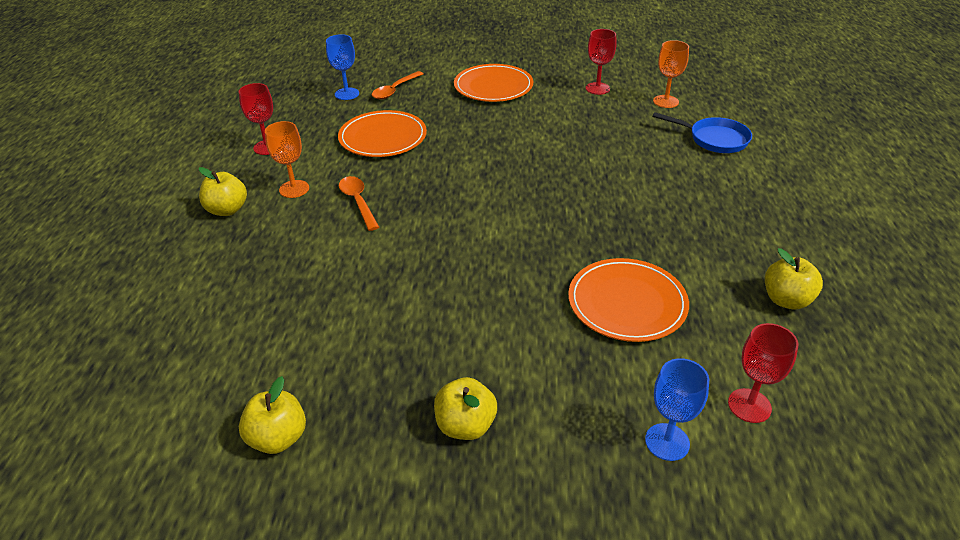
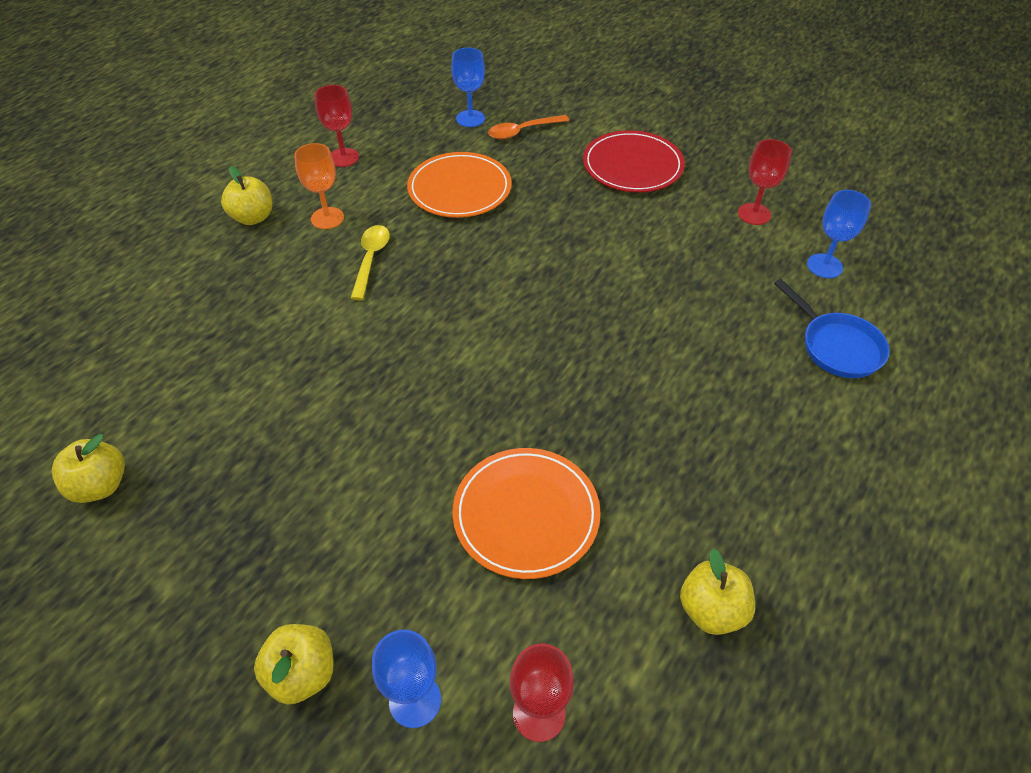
camera: 30 degrees right, 10 degrees up
orange spoon [339,176,379,231] -> yellow spoon [351,225,390,300]
yellow apple [434,377,497,440] -> yellow apple moved to [254,624,334,704]
orange plate [454,64,533,102] -> red plate [583,130,685,192]
orange goblet [653,40,689,108] -> blue goblet [807,190,871,278]

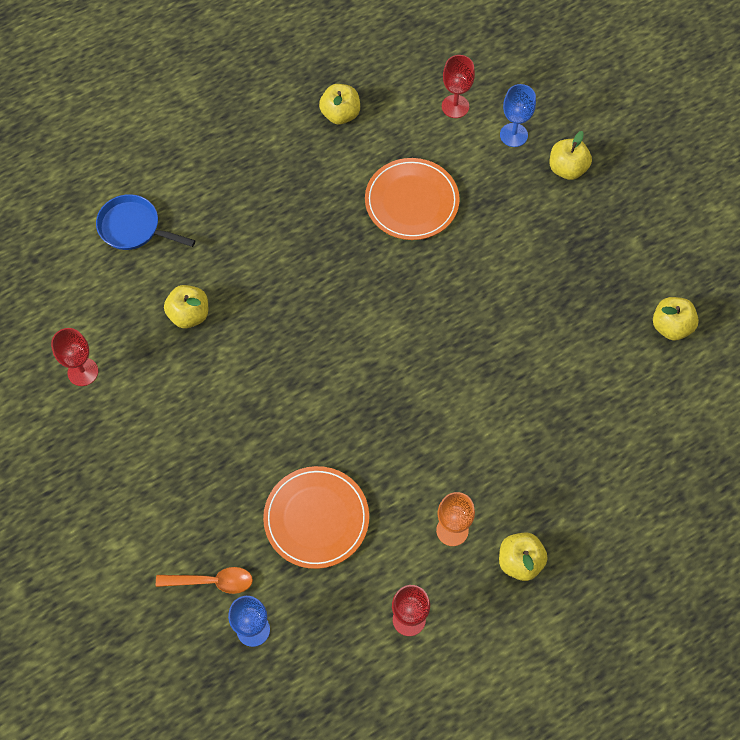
camera: 155 degrees left, 15 degrees up
yellow spoon [351,225,390,300] -> none
red plate [583,130,685,192] -> none
blue pan [774,279,890,378] -> blue pan turned 60 degrees counterclockwise [96,194,196,250]
blue goblet [807,190,871,278] -> none
none -> yellow apple [164,285,208,328]

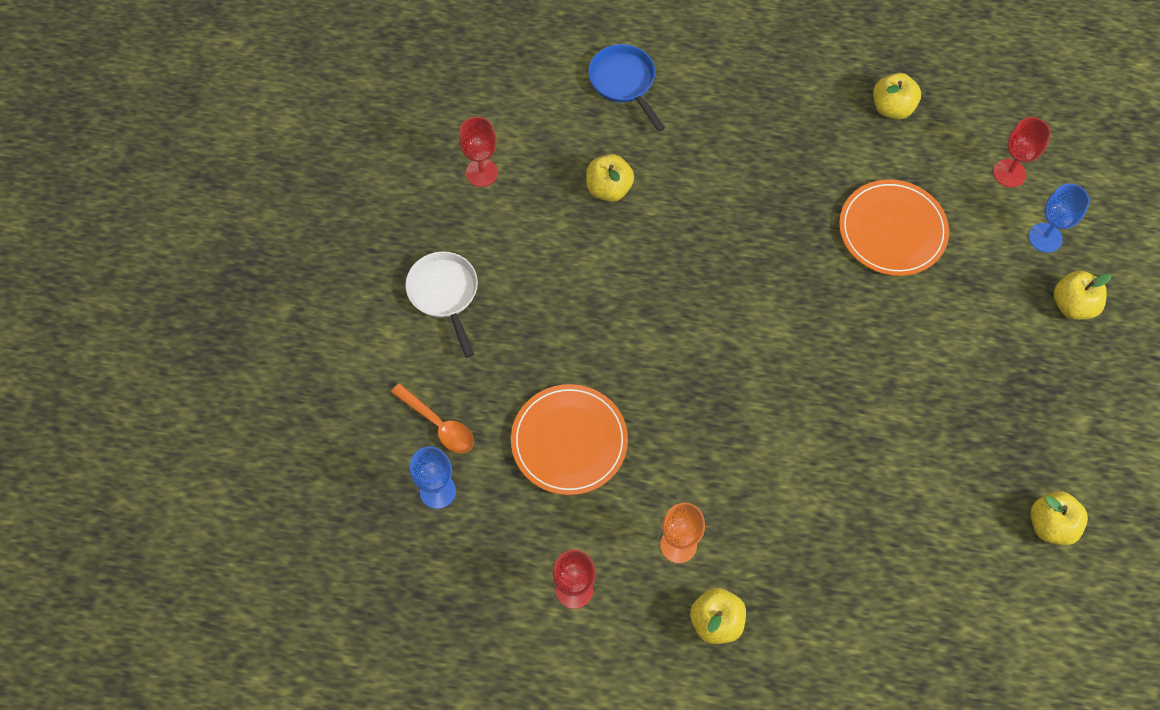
camera: 40 degrees right, 0 degrees up
none -> white pan [405,251,478,358]

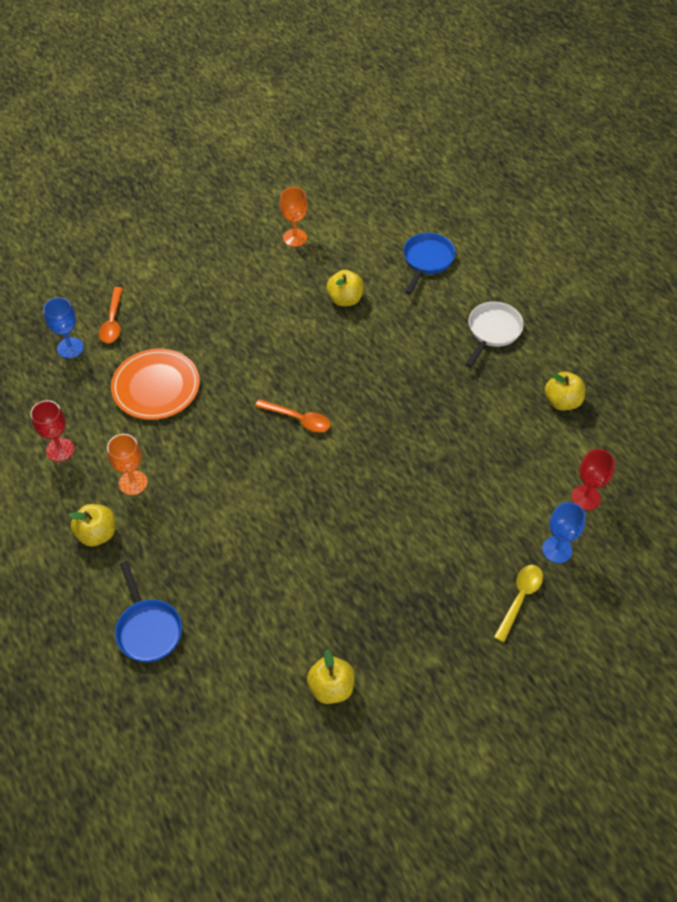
camera: 50 degrees right, 10 degrees down
white pan [405,251,478,358] -> white pan moved to [465,302,524,368]
red goblet [459,117,498,187] -> orange goblet [280,187,308,247]
orange plate [839,180,949,276] -> none
yellow apple [1054,271,1112,320] -> yellow spoon [494,565,543,642]
none -> blue pan [115,561,182,662]
none -> orange spoon [255,399,331,432]

